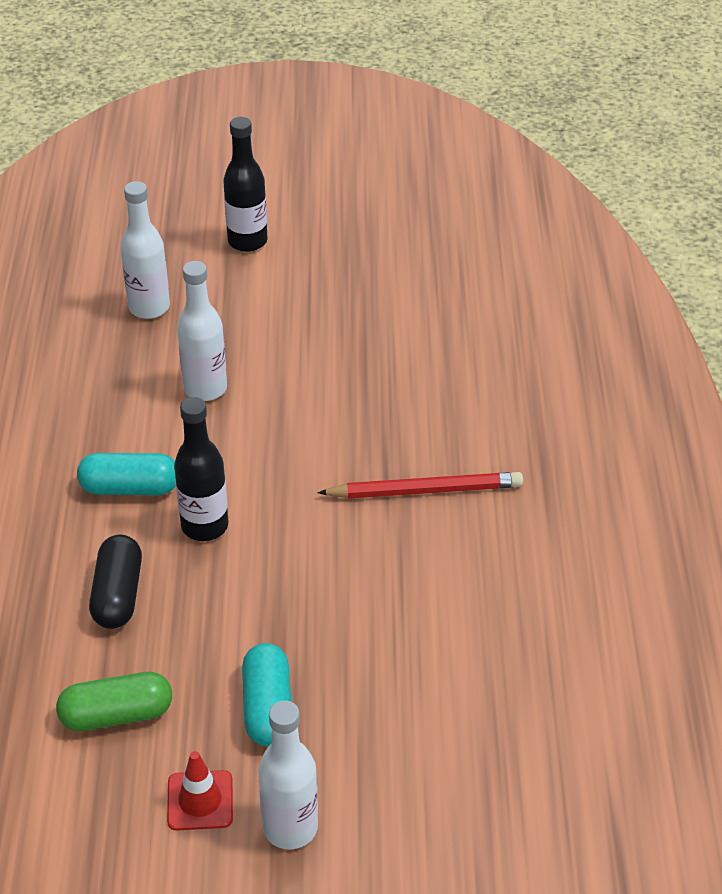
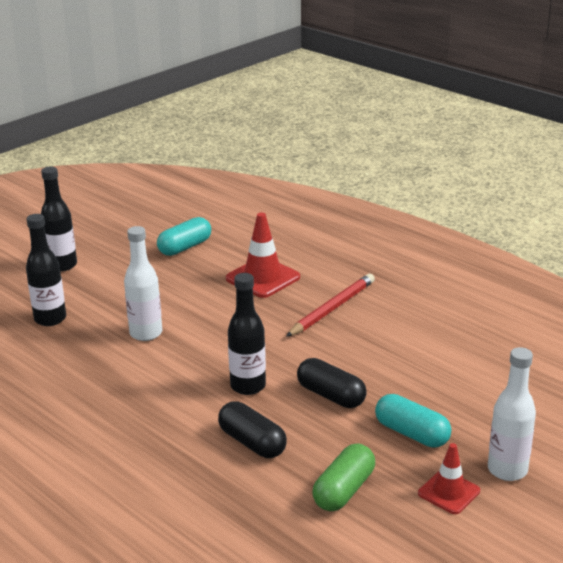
camera: 45 degrees left, 15 degrees down
turquoise capsule [77,453,176,495] -> turquoise capsule moved to [157,217,211,256]
white bottle [121,181,170,319] -> black bottle [26,214,66,326]
none -> red traffic cone [226,213,300,298]
none -> black capsule [297,358,367,408]

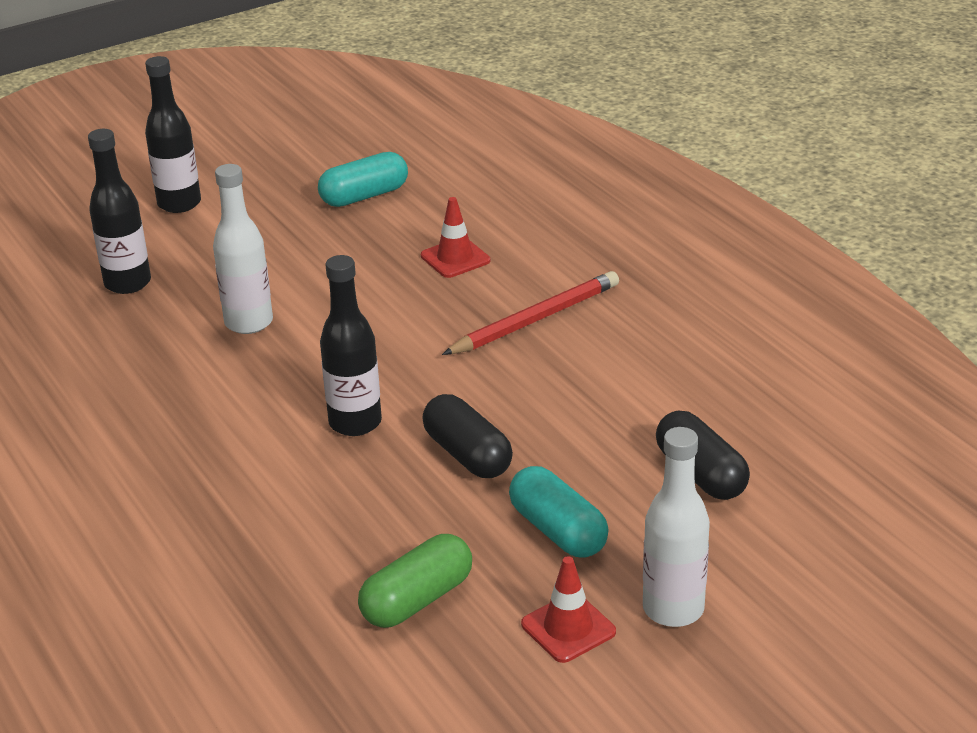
camera: 15 degrees right, 5 degrees up
black capsule [218,401,287,458] -> black capsule moved to [656,411,750,500]
red traffic cone [226,213,300,298] -> red traffic cone [421,197,490,278], size x0.62

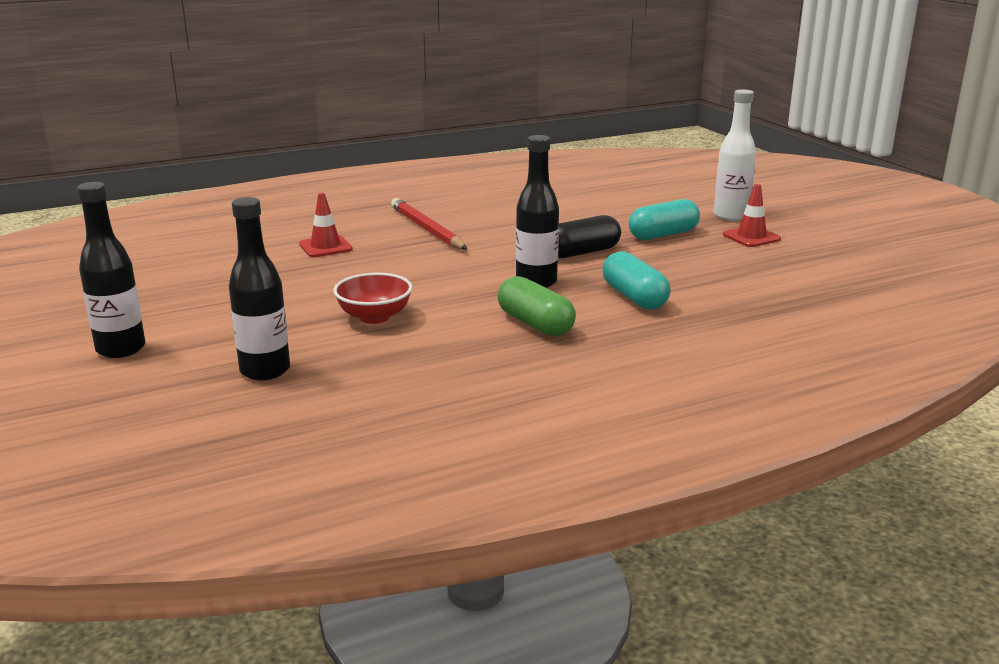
camera: 85 degrees left, 10 degrees down
white bottle [213,164,273,334] -> red bowl [333,273,412,324]
turquoise capsule [318,152,408,207] -> turquoise capsule moved to [602,251,671,309]
green capsule [358,534,472,628] -> green capsule moved to [497,276,576,336]
black capsule [656,411,750,500] -> none

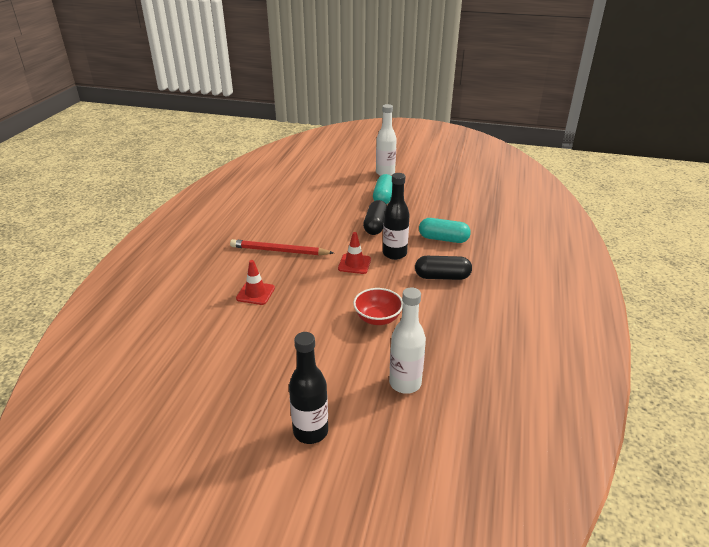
camera: 50 degrees left, 10 degrees up
black bottle [229,197,290,381] -> white bottle [389,287,426,394]
green capsule [497,276,576,336] -> black capsule [415,256,472,280]
red traffic cone [723,184,781,247] -> red traffic cone moved to [338,232,371,274]

